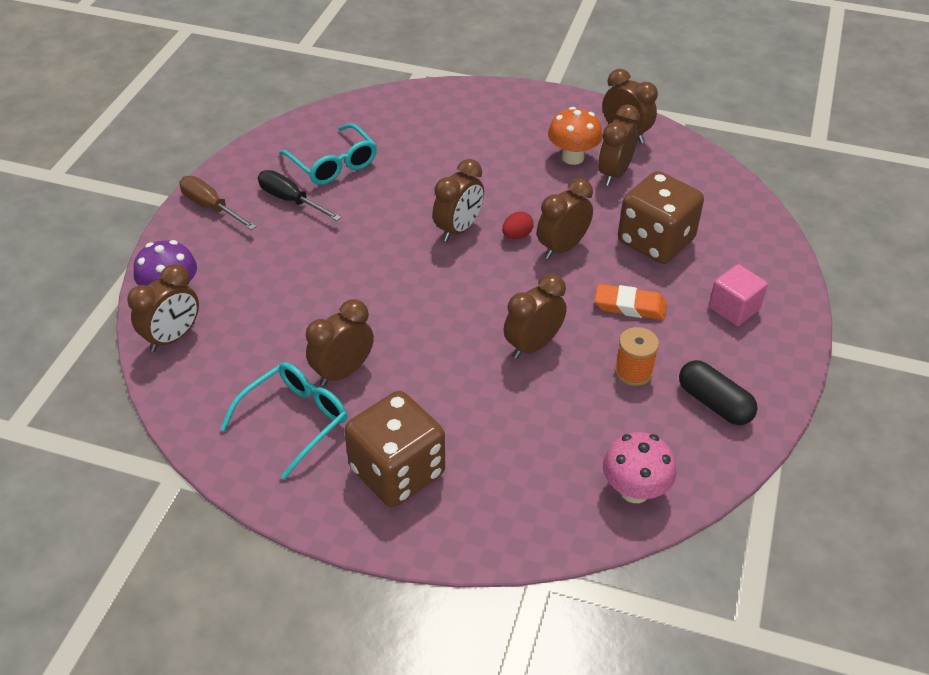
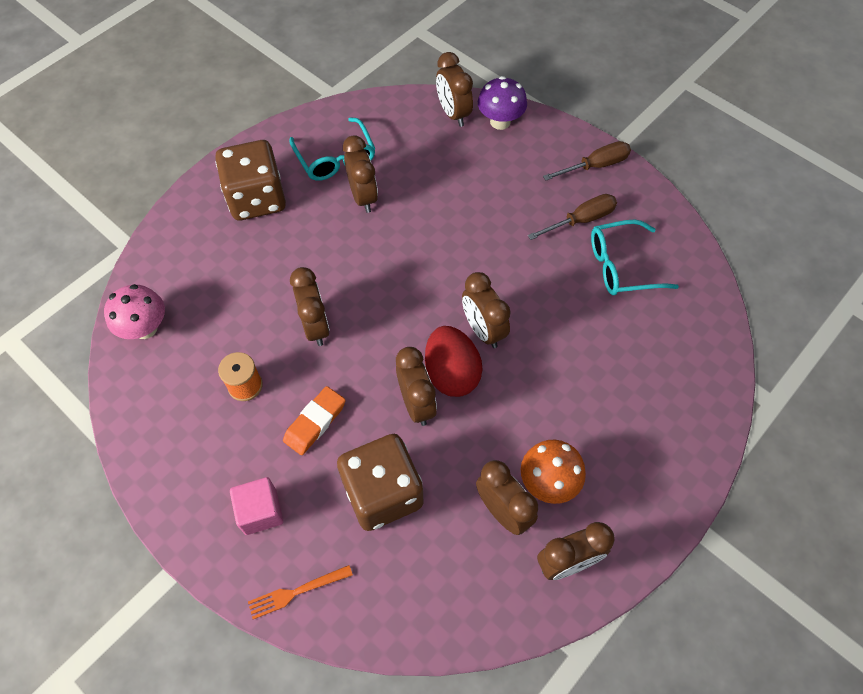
camera: 115 degrees right, 15 degrees up
black screwdriver [258,170,341,221] -> brown screwdriver [528,194,617,240]
red egg [502,211,534,239] -> red egg [425,326,483,397], size x2.04
black capsule [679,360,758,425] -> none
none -> orange fork [248,565,353,619]

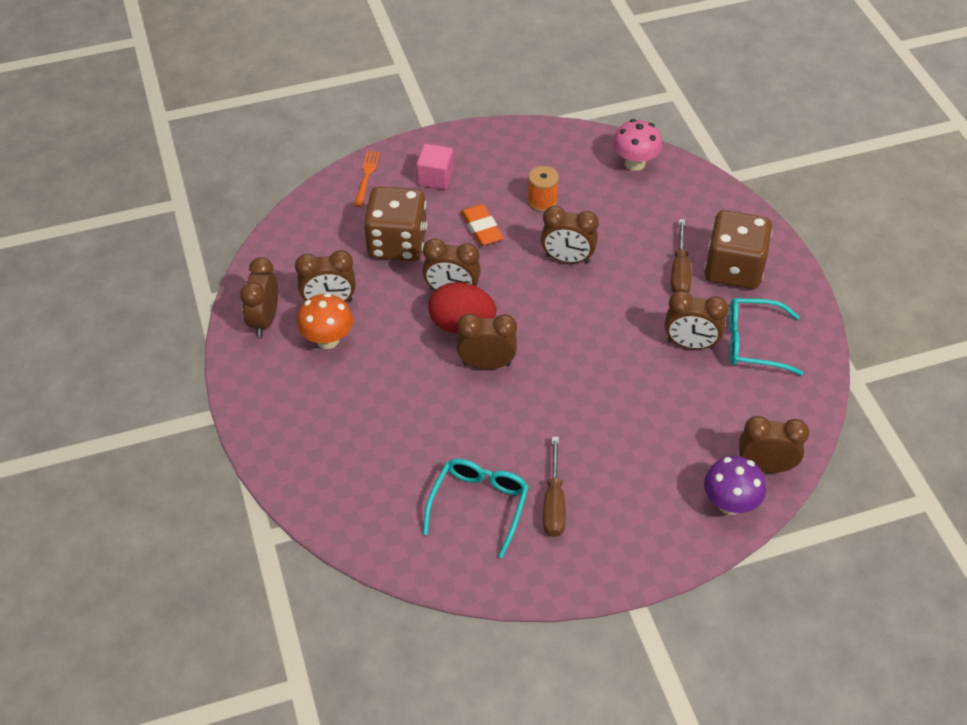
camera: 120 degrees right, 10 degrees down
brown screwdriver [543,141,631,180] -> brown screwdriver moved to [671,219,691,293]

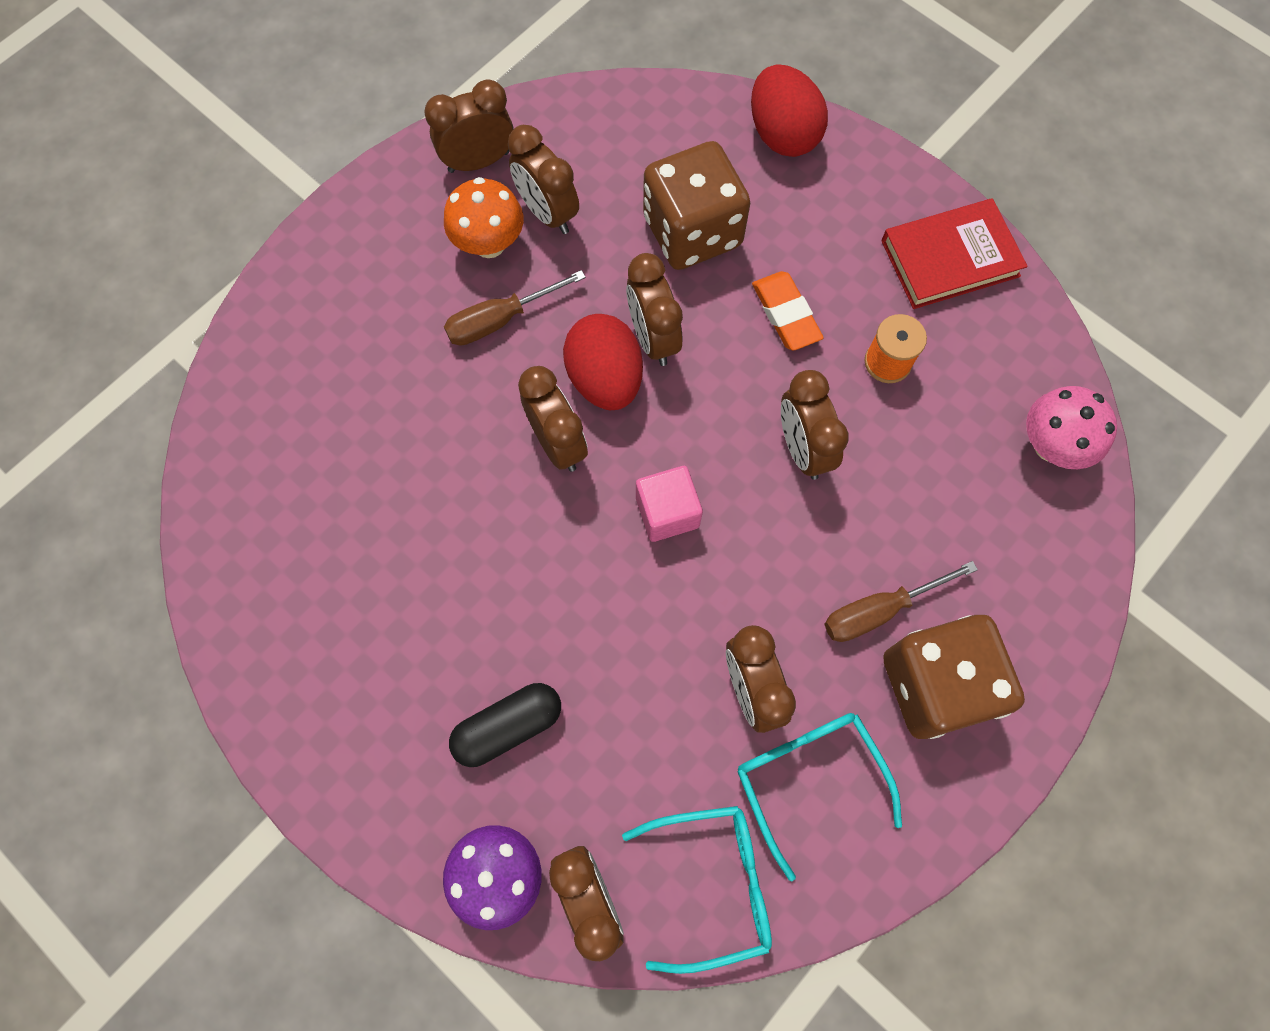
camera: 60 degrees right, 20 degrees up
orange fork [354,151,380,207] -> red egg [751,64,828,157]
pink cube [416,144,454,190] -> pink cube moved to [636,466,703,542]
turquoise glasses [423,458,529,558] -> turquoise glasses moved to [622,806,772,974]
orange eraser [461,204,503,246] -> orange eraser turned 60 degrees counterclockwise [752,271,824,351]
brown screwdriver [543,437,566,537] -> brown screwdriver moved to [444,270,586,346]
none -> black capsule [449,683,561,767]
none -> red book [881,198,1028,309]

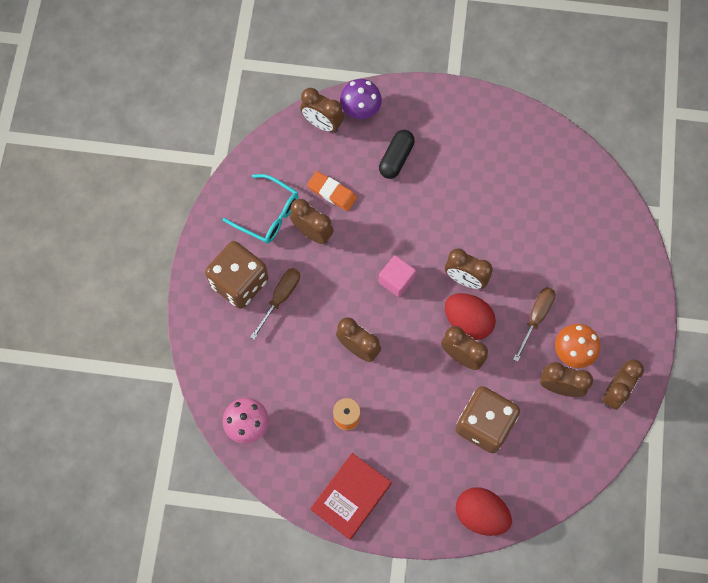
camera: 145 degrees right, 0 degrees up
turquoise glasses [622,806,772,974] -> none
orange eraser [752,271,824,351] -> orange eraser moved to [307,171,357,211]

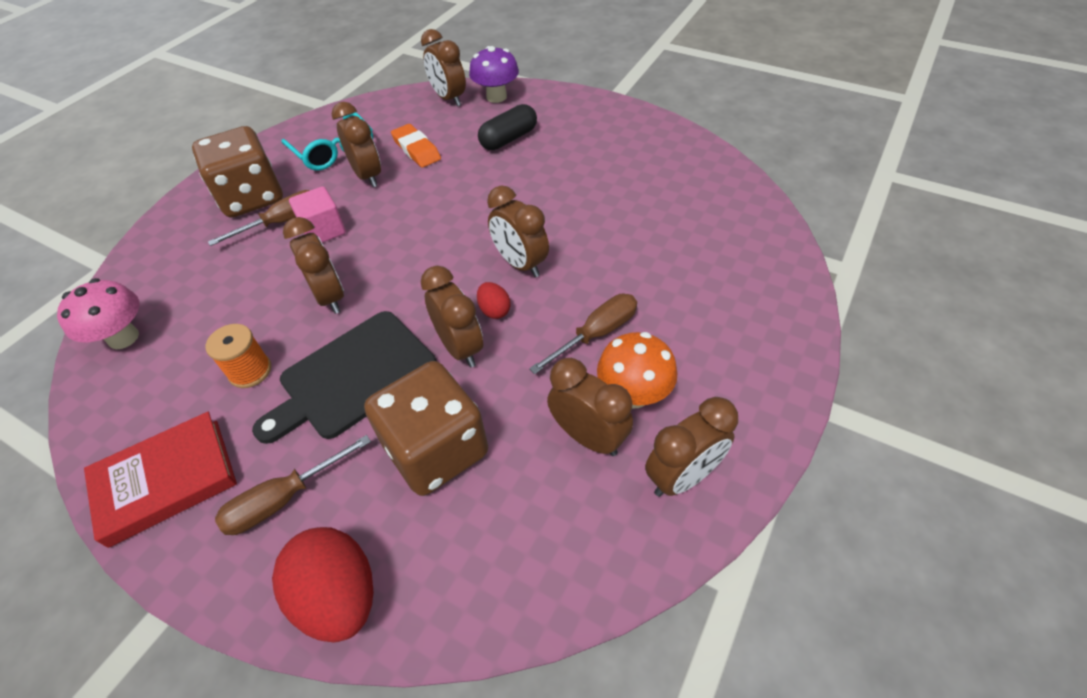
camera: 25 degrees right, 20 degrees down
pink cube [379,255,416,297] -> pink cube moved to [289,186,346,243]
red egg [445,293,496,340] -> red egg [477,282,511,319], size x0.49
none -> brown screwdriver [215,435,371,535]
none -> black cutting board [252,311,436,444]

